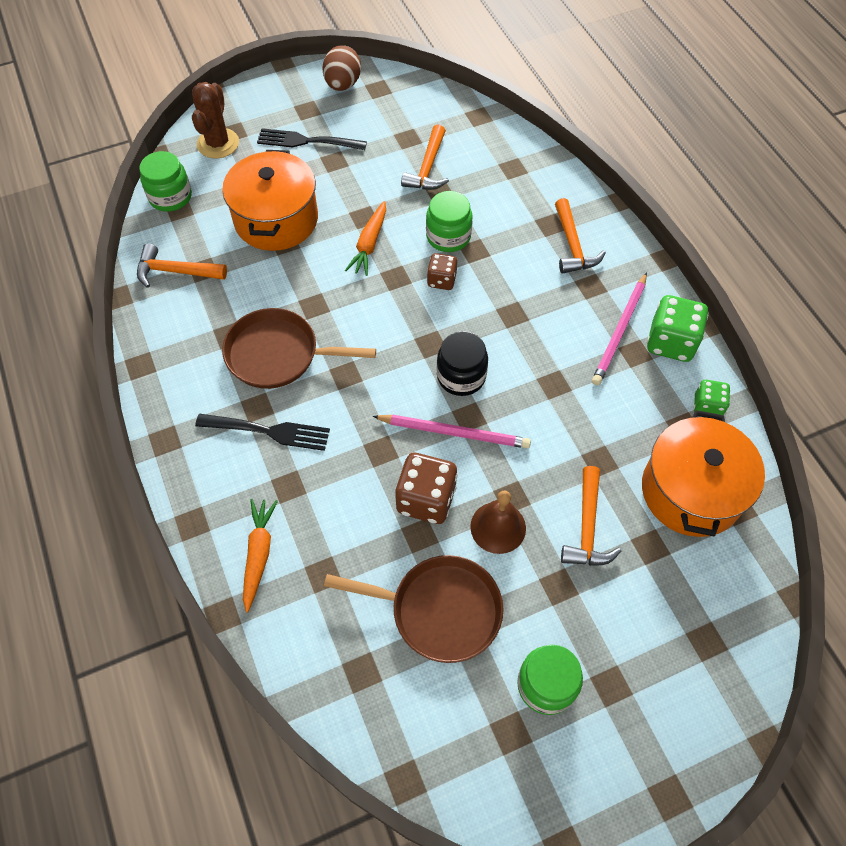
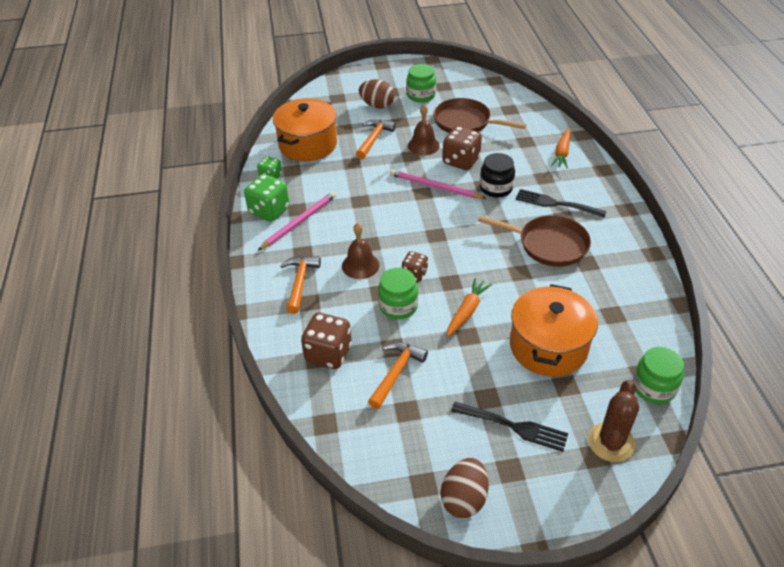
camera: 165 degrees left, 15 degrees down
orange hammer [137,243,227,288] -> none
black jar [437,331,488,396] -> black jar moved to [480,153,515,198]
none -> brown dice [301,313,352,369]
none -> brown bell [342,223,380,279]
none -> brown egg [359,79,394,109]

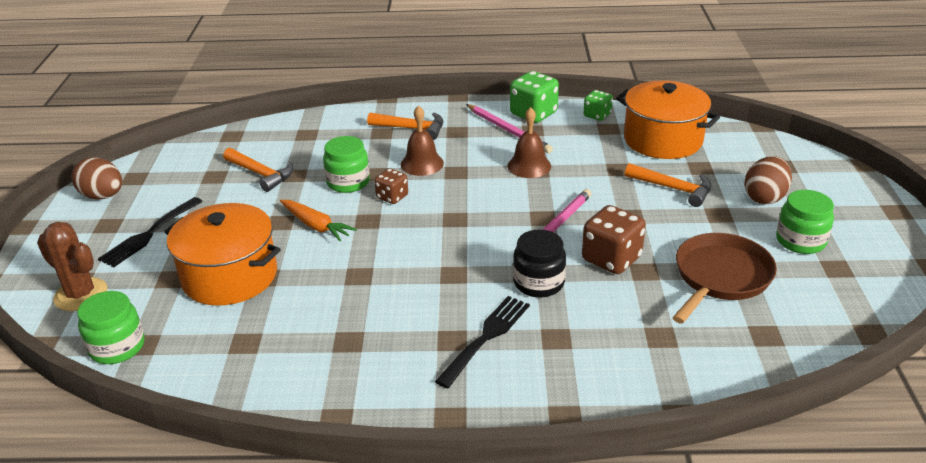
camera: 100 degrees right, 10 degrees down
brown dice [301,313,352,369] -> none
brown bell [408,104,440,155] -> brown bell moved to [508,107,551,178]
brown pan [478,215,591,267] -> none
orange carrot [551,128,571,168] -> none

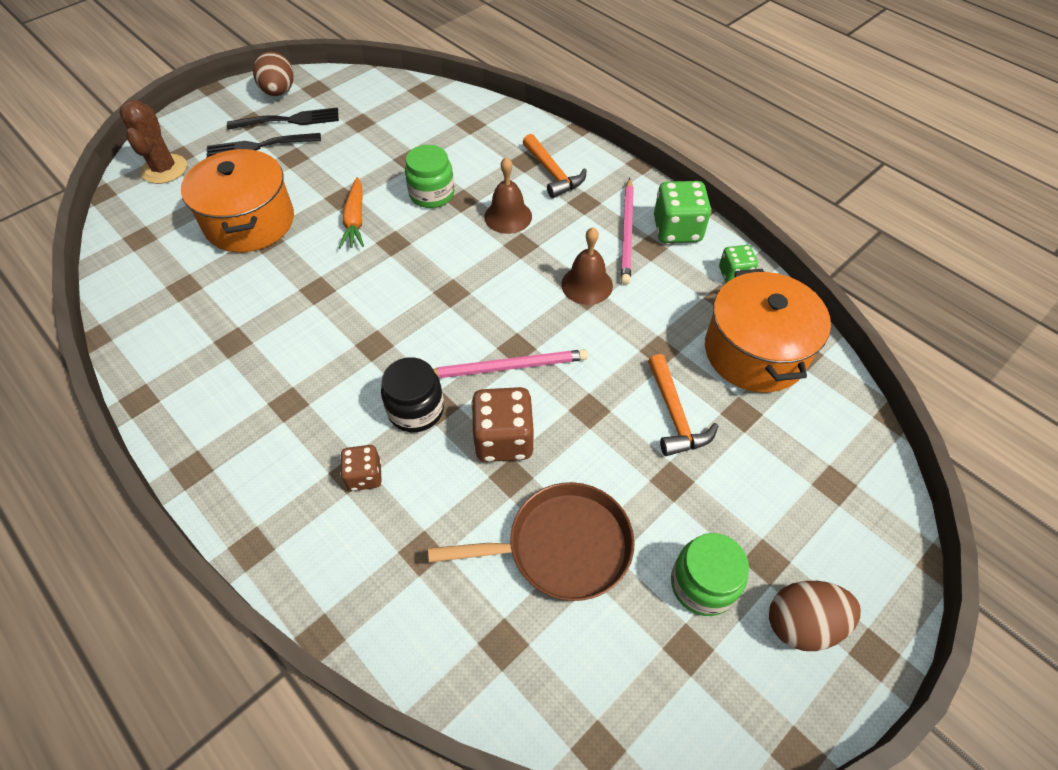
camera: 45 degrees right, 20 degrees up
green jar [77,291,145,364] -> none
orange hammer [223,148,294,192] -> none
brown dice [374,168,408,204] -> brown dice moved to [340,445,382,491]
black fork [435,296,530,388] -> black fork moved to [227,107,339,130]
brown egg [744,156,792,204] -> brown egg moved to [769,581,861,651]

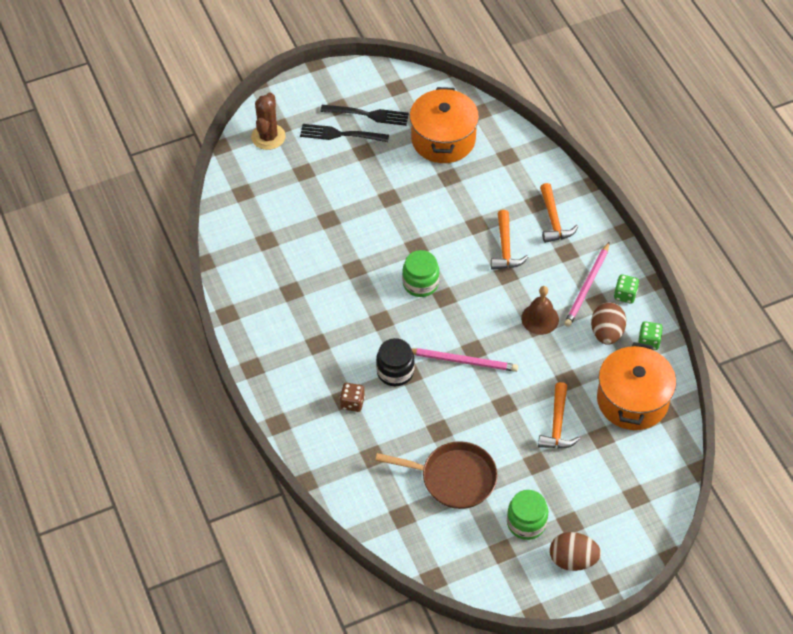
camera: 20 degrees right, 0 degrees up
orange pot [181,149,294,252] -> orange pot moved to [410,87,479,163]
brown egg [253,51,294,96] -> brown egg moved to [591,302,626,345]
orange carrot [339,177,364,248] -> none
green jar [405,145,454,208] -> green jar moved to [402,250,439,297]
brown dice [471,387,535,462] -> none
brown bell [484,157,532,234] -> orange hammer [491,210,528,270]
green dice [654,181,711,243] -> green dice [614,274,639,303], size x0.59

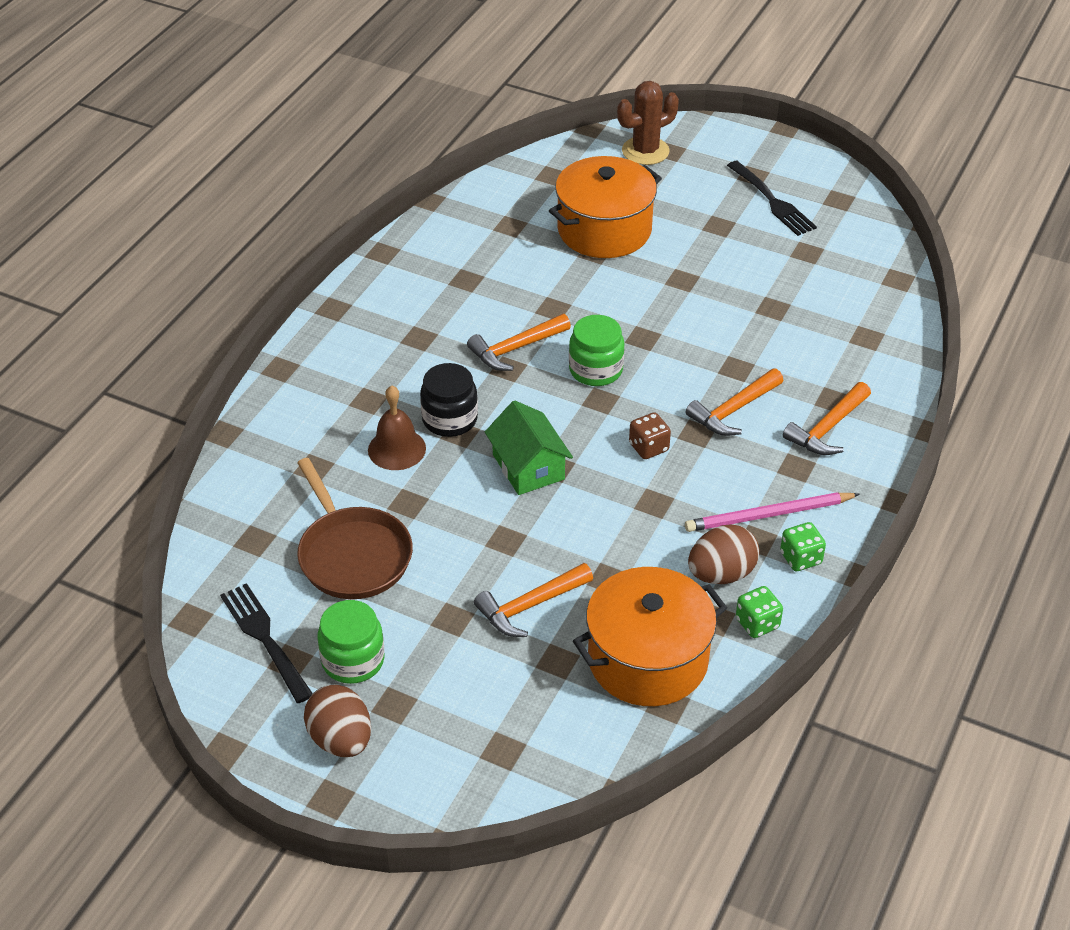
camera: 50 degrees right, 10 degrees down
black fork [300,124,389,142] -> black fork moved to [220,583,313,703]
brown dice [340,383,365,412] -> brown dice moved to [629,412,671,459]
orange pot [410,87,479,163] -> orange pot moved to [549,156,662,258]
pink pencil [412,348,518,372] -> green house [485,400,573,495]
brown bell [521,286,559,335] -> brown bell moved to [368,385,426,470]
none -> orange hammer [467,314,571,371]

